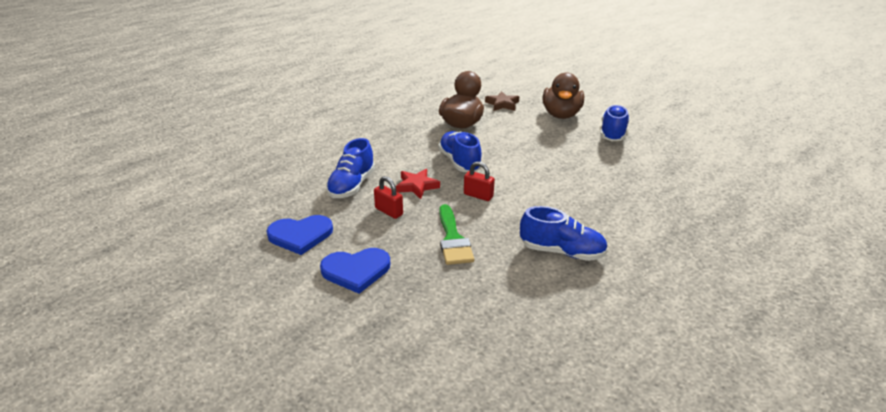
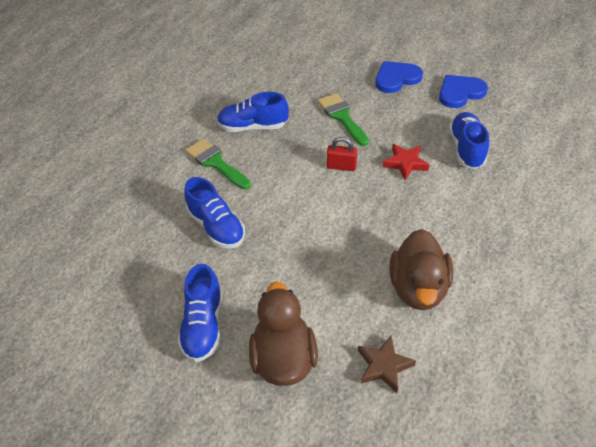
camera: 165 degrees right, 15 degrees up
red padlock [374,176,403,219] -> none
blue shoe [438,131,482,172] -> blue shoe moved to [184,177,245,249]
none -> green brush [185,138,251,190]

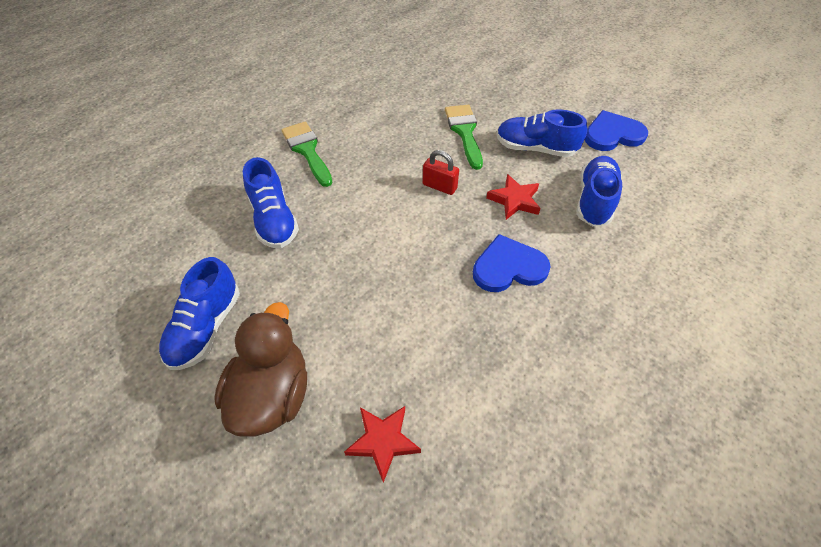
camera: 15 degrees right, 5 degrees up
blue shoe [217,92,289,132] -> blue shoe moved to [496,109,587,157]
brown star [358,336,416,393] -> red star [344,406,421,483]
blue heart [375,61,423,93] -> blue heart moved to [473,234,551,292]
brown duck [389,229,453,310] -> none

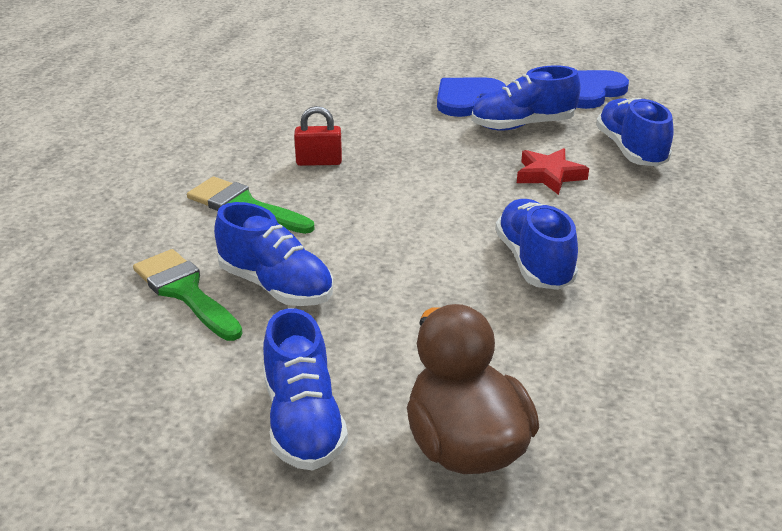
camera: 30 degrees left, 20 degrees down
red star [344,406,421,483] -> none
red padlock [423,150,459,195] -> red padlock moved to [294,106,342,166]
green brush [445,105,483,170] -> green brush moved to [133,249,242,341]
blue heart [473,234,551,292] -> blue heart moved to [437,77,506,117]
none -> blue shoe [495,199,578,290]

